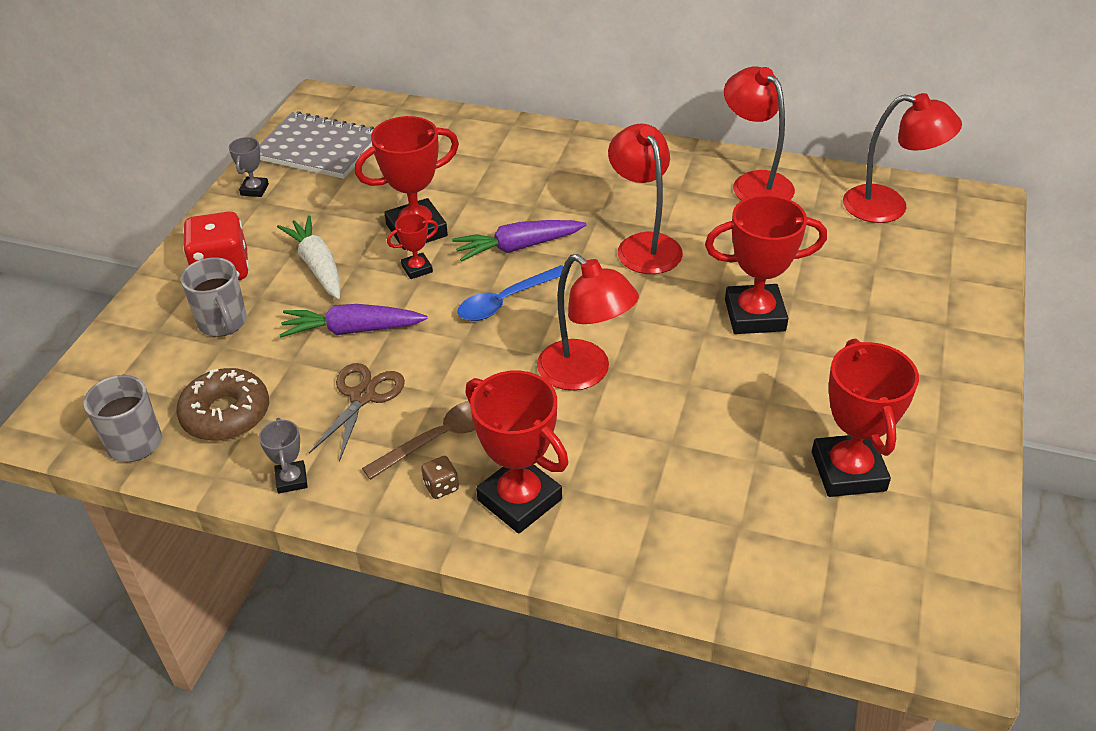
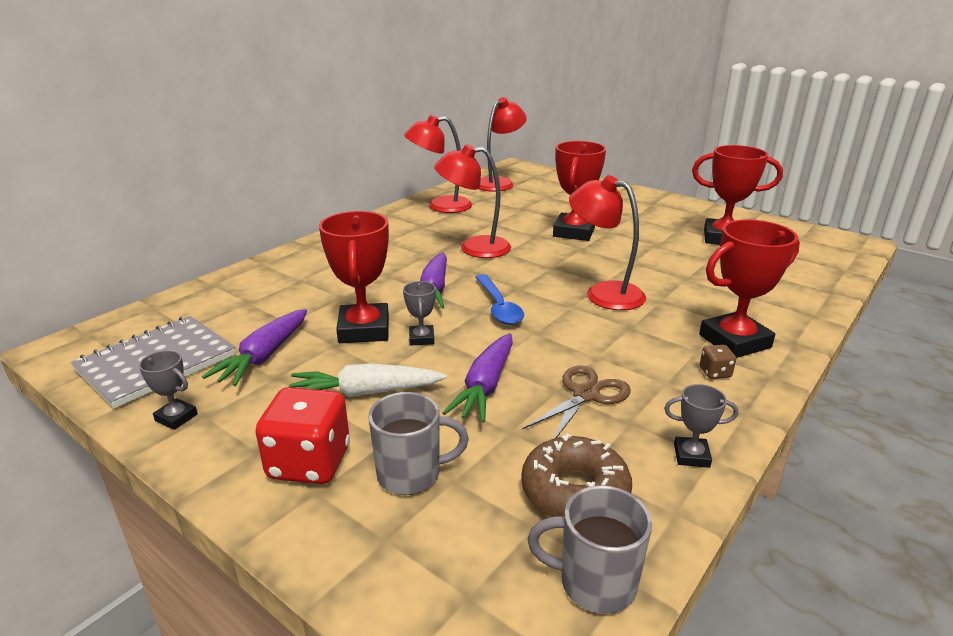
camera: 70 degrees left, 15 degrees down
brown scissors [309,363,405,462] -> brown scissors turned 90 degrees clockwise [522,365,631,439]
brown spoon [362,401,475,480] -> none
red trophy [387,214,438,279] -> grey trophy [403,281,436,345]
red lamp [537,254,639,391] -> red lamp turned 120 degrees counterclockwise [569,175,646,310]
none -> purple carrot [202,309,307,386]

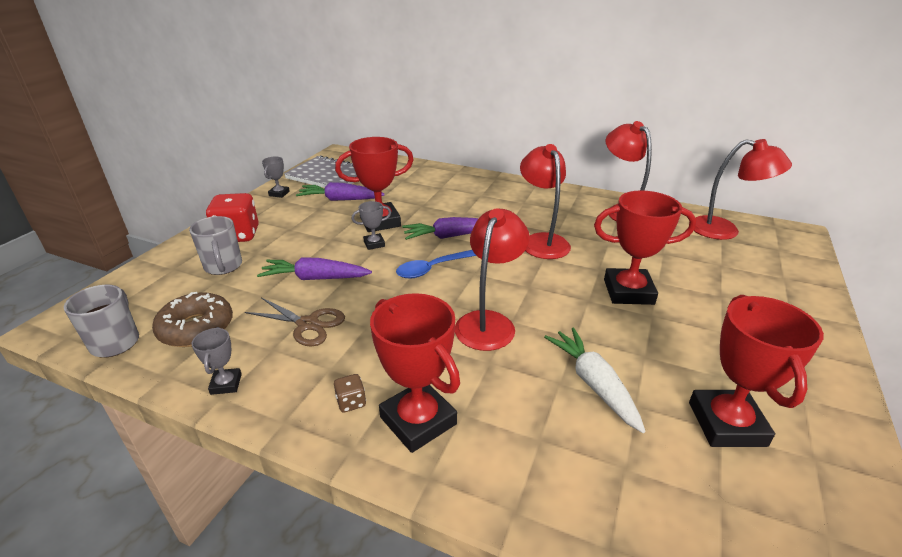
camera: 75 degrees right, 5 degrees up
white carrot [289,364,447,397] -> white carrot moved to [544,327,646,433]

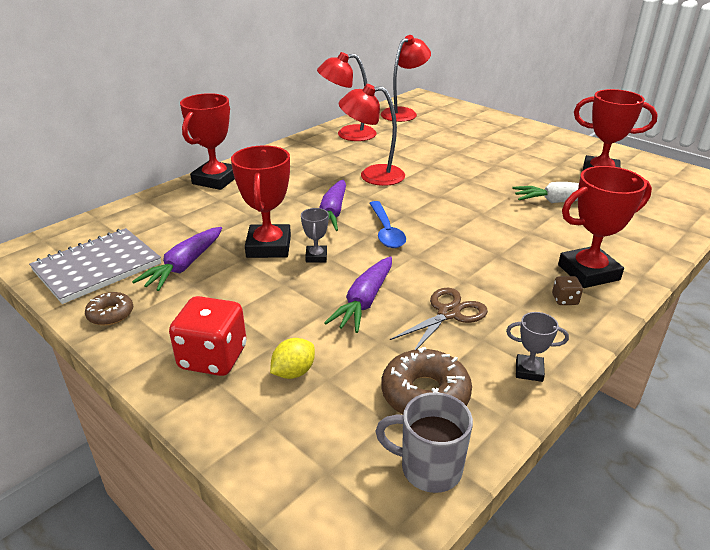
camera: 70 degrees left, 0 degrees up
grey mug [189,216,242,275] -> yellow lemon [270,338,315,379]
grey trophy [262,157,290,198] -> brown donut [85,292,133,326]
red lamp [455,209,529,351] -> none
red trophy [594,190,697,305] -> red trophy moved to [180,93,235,190]

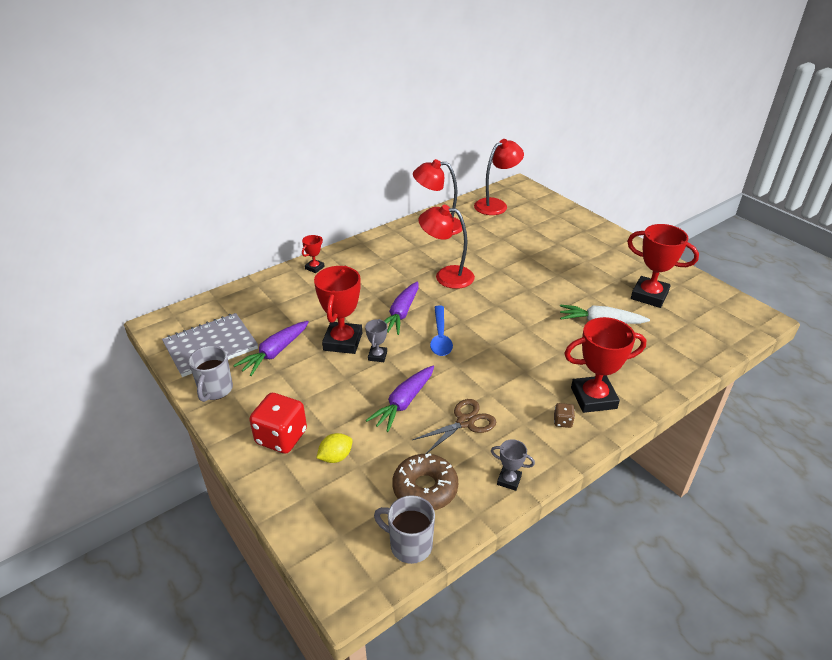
camera: 10 degrees right, 5 degrees up
brown donut [85,292,133,326] -> grey mug [189,346,233,402]
red trophy [180,93,235,190] -> red trophy [302,235,325,273], size x0.49

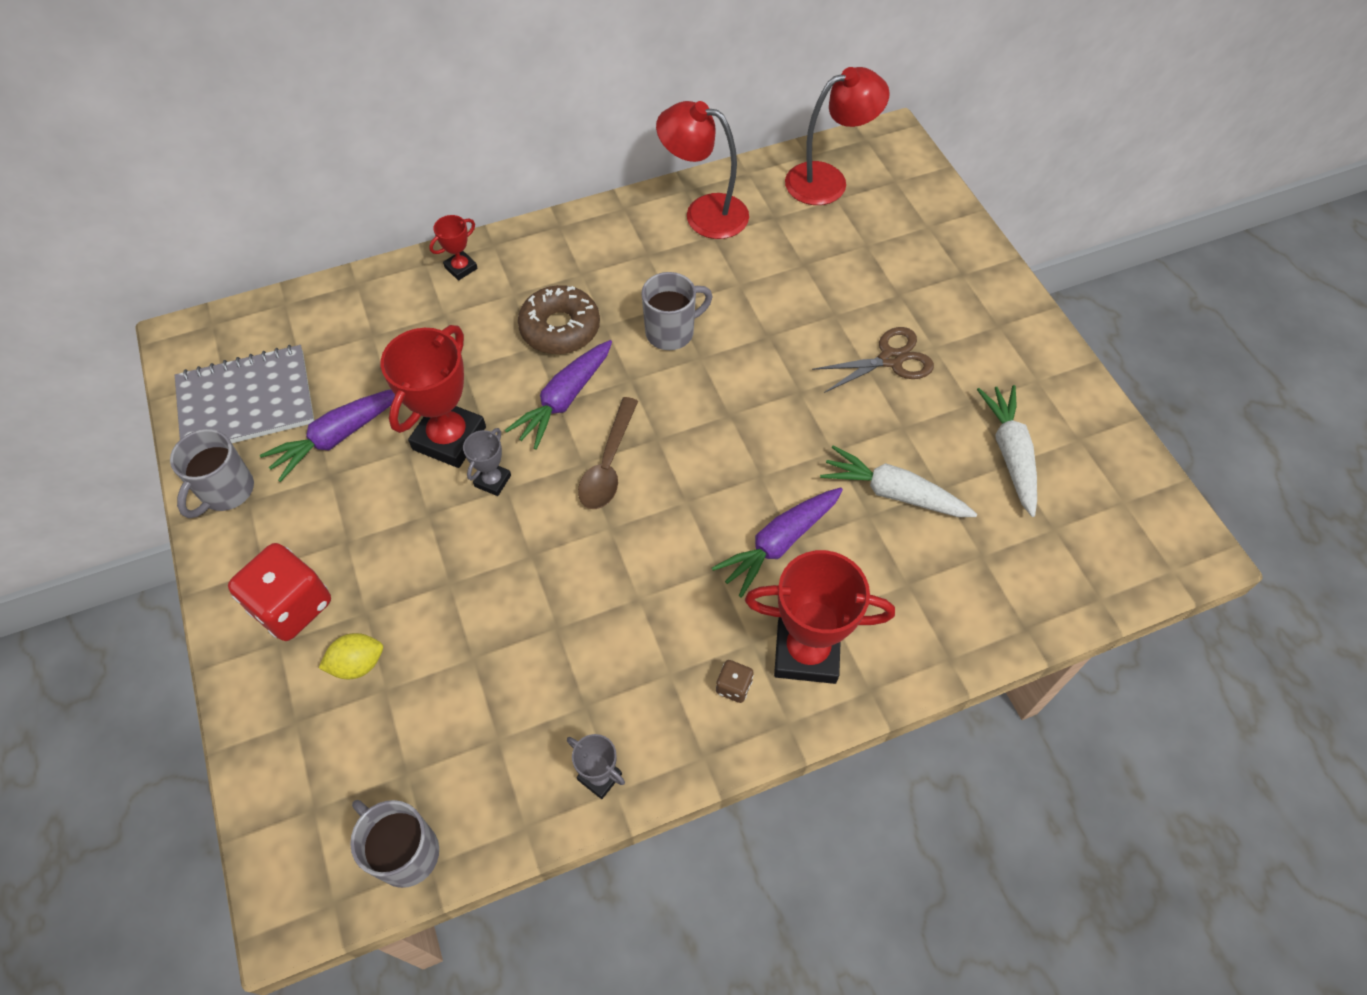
camera: 15 degrees right, 20 degrees up
purple carrot [366,366,434,432] -> purple carrot moved to [712,488,843,597]
brown donut [392,453,458,510] -> brown donut moved to [518,285,600,354]
brown scissors [412,399,496,454] -> brown scissors moved to [812,327,934,393]
red lamp [418,205,475,289] -> grey mug [641,272,713,350]
blue spoon [430,306,453,356] -> brown spoon [578,397,638,509]
red trophy [627,224,699,308] -> white carrot [977,385,1037,517]

